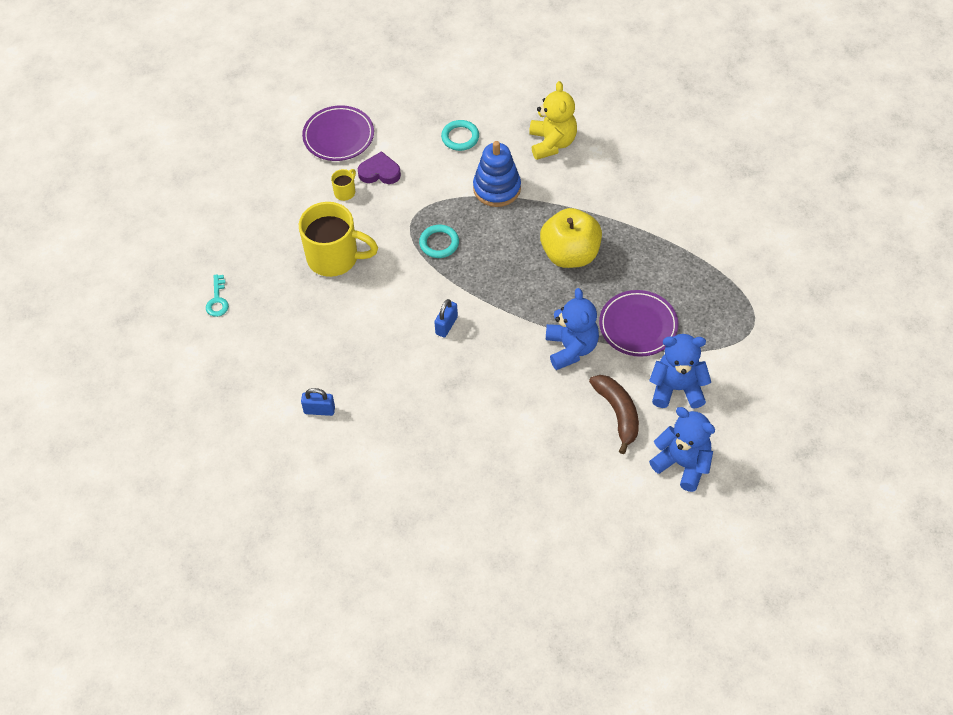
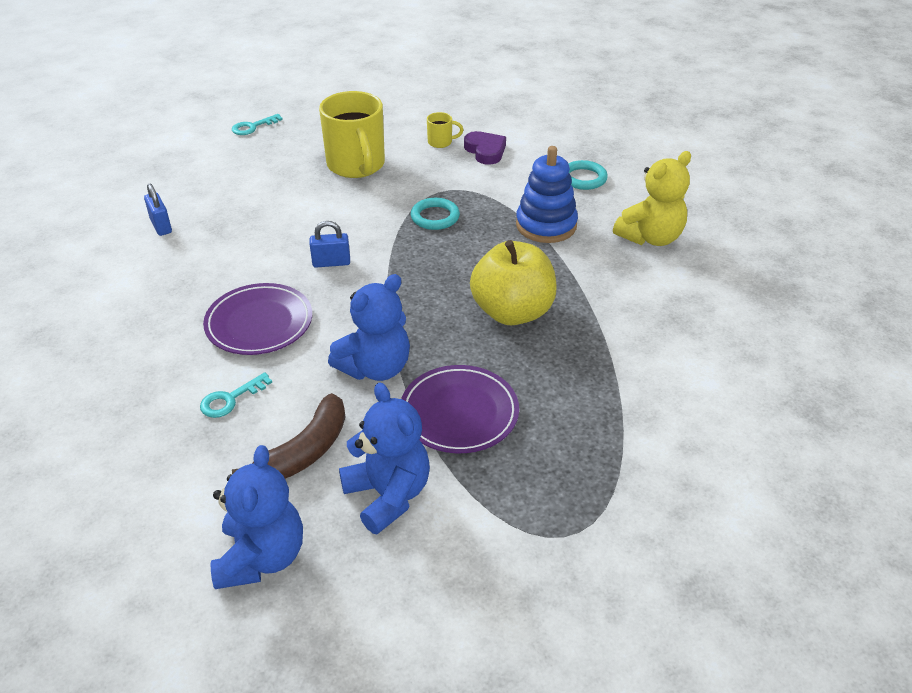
camera: 55 degrees right, 15 degrees down
purple plate [302,105,374,161] -> purple plate moved to [203,283,312,355]
none -> turquoise key [200,372,272,418]

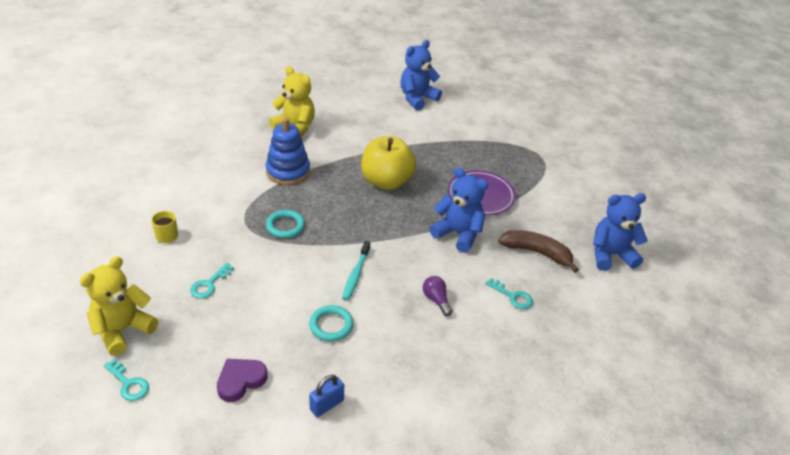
camera: 105 degrees left, 0 degrees up
purple plate [203,283,312,355] -> purple light bulb [423,276,453,316]
blue padlock [310,221,350,267] -> turquoise toothbrush [342,241,370,301]
yellow mug [319,91,385,178] -> turquoise key [190,263,234,299]
blue teddy bear [339,382,430,534] -> blue teddy bear moved to [400,40,442,110]
purple heart [464,131,506,165] -> purple heart moved to [217,359,267,402]
turquoise ring [568,160,608,190] -> turquoise ring moved to [309,305,354,341]
none -> yellow teddy bear [80,256,158,356]

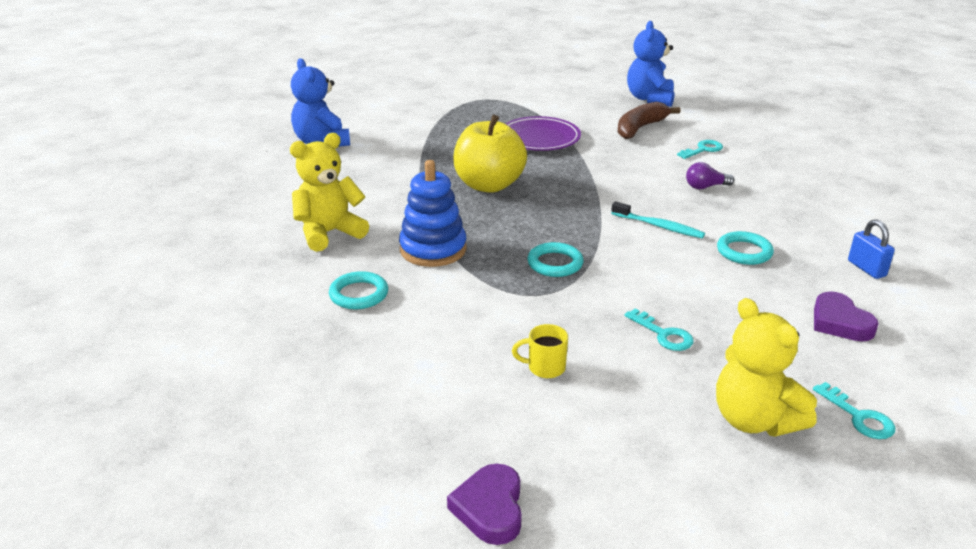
camera: 70 degrees left, 10 degrees down
turquoise key [104,359,149,401] -> turquoise key turned 90 degrees clockwise [813,382,895,439]
blue teddy bear [430,168,488,253] -> none
none -> turquoise ring [329,271,388,309]
none -> purple heart [447,464,522,545]

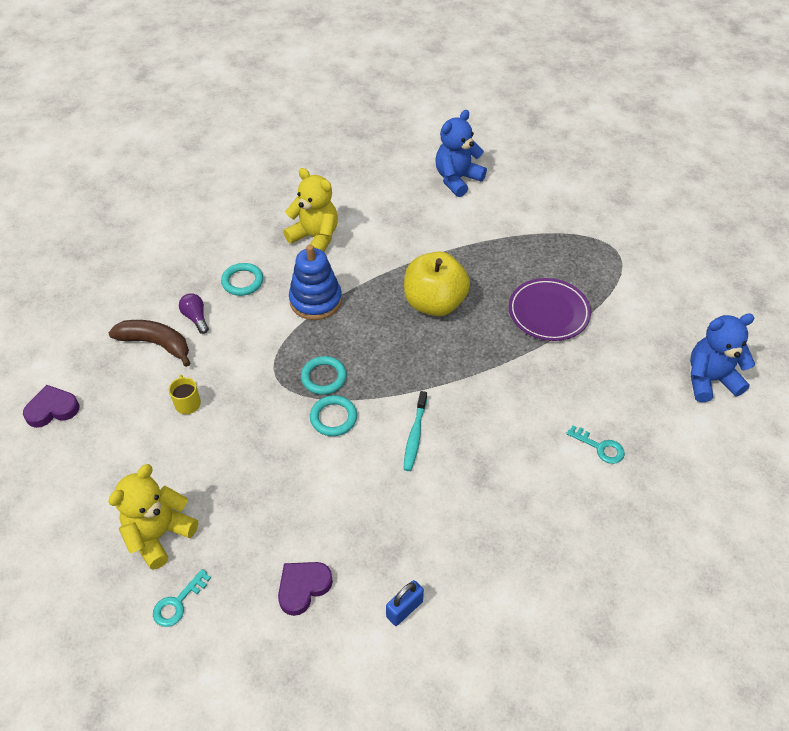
camera: 70 degrees right, 20 degrees up
brown banana [617,102,680,139] -> brown banana moved to [108,320,190,367]
turquoise key [624,308,694,351] -> none
purple light bulb [686,162,734,189] -> purple light bulb moved to [179,293,209,334]
turquoise ring [717,231,774,265] -> turquoise ring moved to [310,395,357,436]

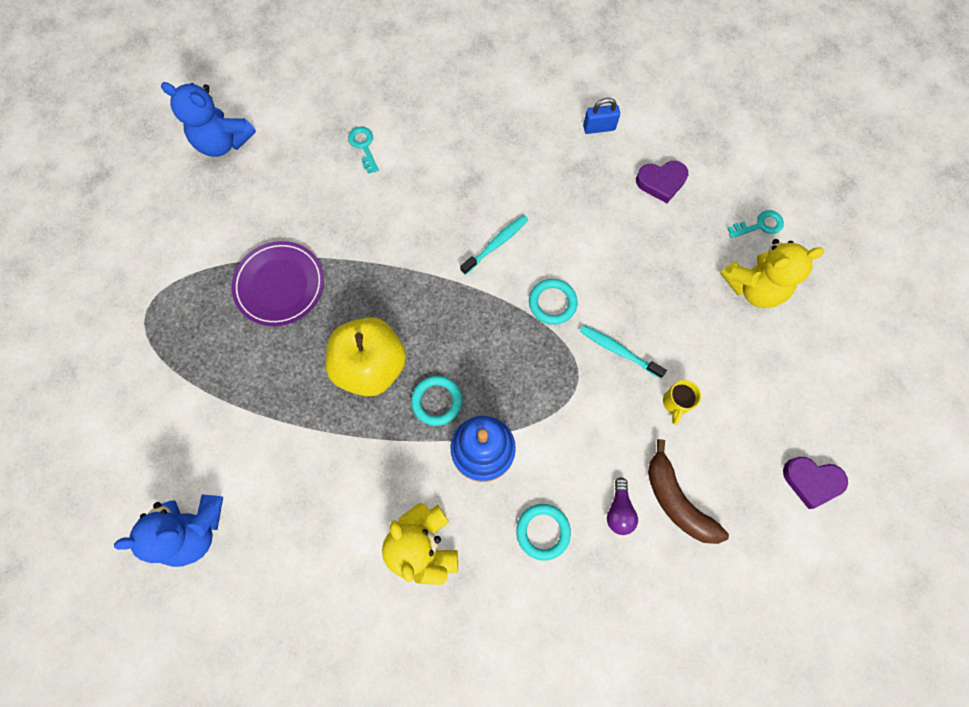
camera: 145 degrees left, 20 degrees up
turquoise ring [301,356,347,395] -> turquoise ring moved to [411,376,462,426]
none -> turquoise toothbrush [580,325,667,379]

